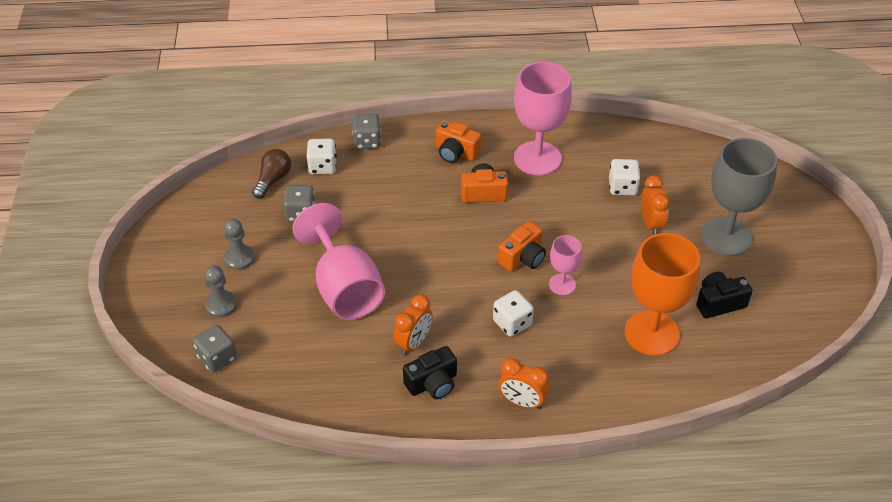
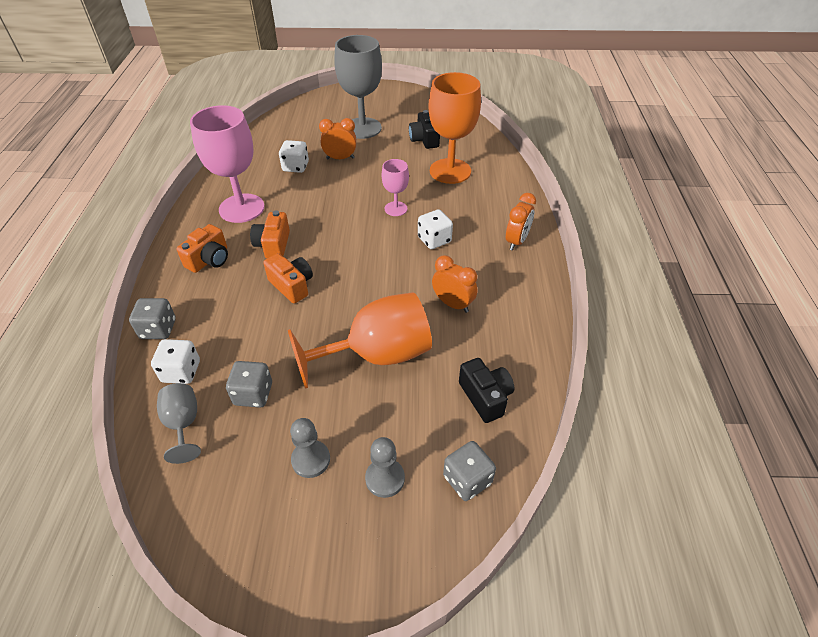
camera: 85 degrees left, 0 degrees up
brown light bulb [252,149,291,199] -> grey goblet [157,383,201,464]
pink goblet [292,203,385,320] -> orange goblet [288,292,432,389]
black camera [403,346,457,399] -> black camera moved to [459,358,514,423]
orange camera [498,221,546,271] -> orange camera moved to [263,253,313,304]

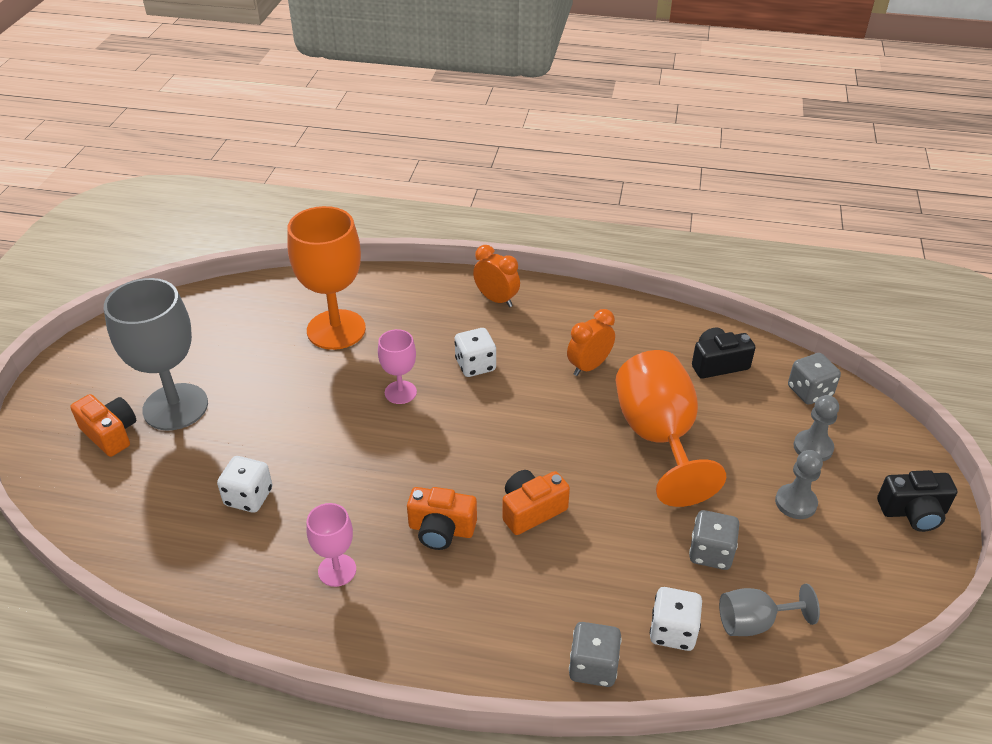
camera: 80 degrees left, 5 degrees down
orange camera [176,224,228,273] -> orange camera moved to [70,394,136,457]
pink goblet [190,105,265,223] -> pink goblet [306,503,356,587], size x0.51
orange clock [319,118,356,159] -> none
black camera [409,110,440,149] -> black camera moved to [877,470,957,532]

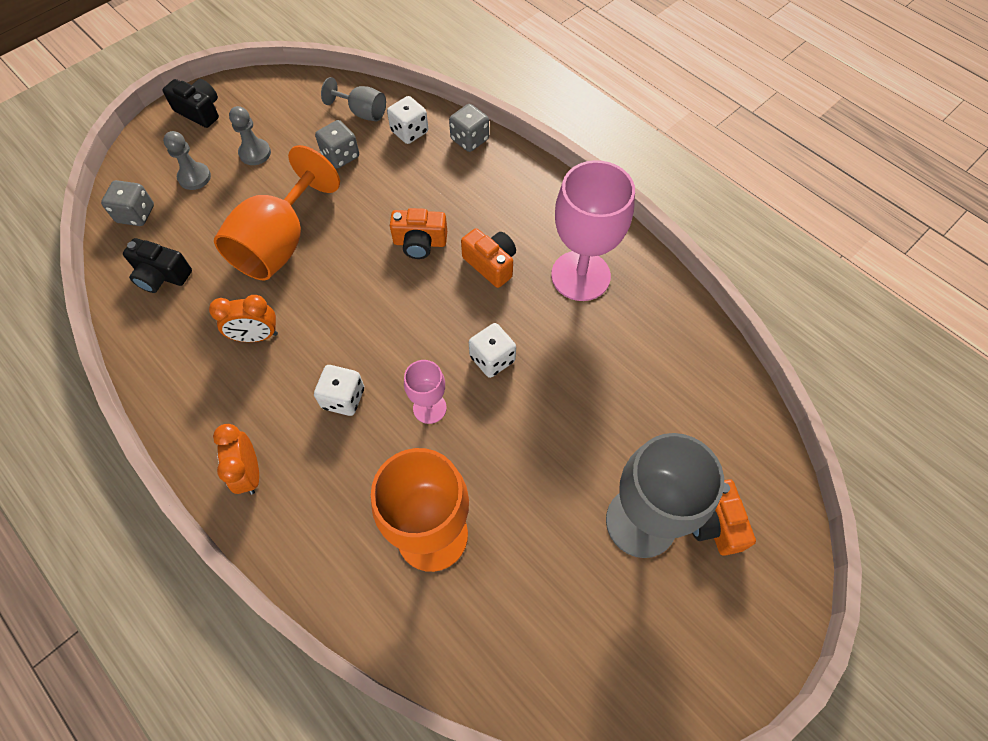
camera: 145 degrees left, 20 degrees up
white dice [217,456,273,513] -> white dice moved to [469,323,516,378]
pink goblet [306,503,356,587] -> pink goblet [551,160,635,301], size x1.95

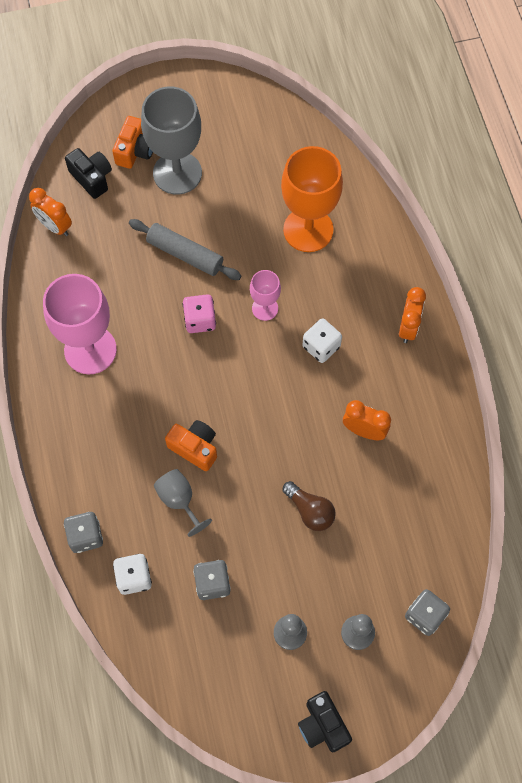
camera: 150 degrees left, 5 degrees up
black camera [123,238,192,293] -> black camera moved to [65,148,112,199]
orange goblet [214,145,340,280] -> brown light bulb [282,481,336,531]
grey goblet [321,77,386,121] -> grey goblet moved to [154,469,212,537]
orange camera [461,228,516,288] -> none
white dice [469,323,516,378] -> pink dice [183,294,216,333]
none -> orange clock [29,188,72,236]
none -> grey rolling pin [129,219,241,280]

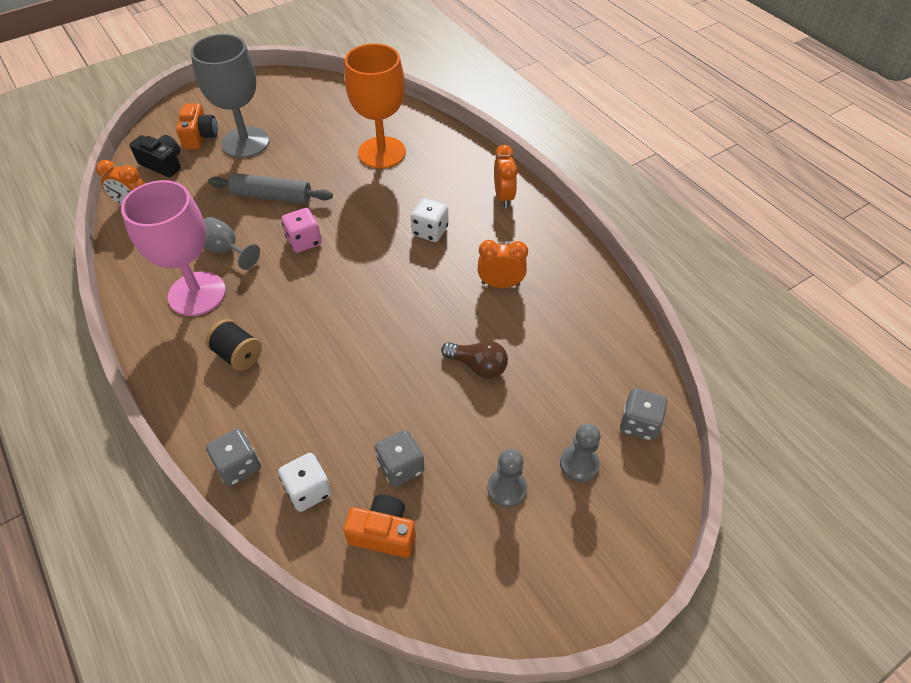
camera: 20 degrees left, 15 degrees down
grey goblet [154,469,212,537] -> grey goblet moved to [203,217,260,270]
orange camera [165,420,217,471] -> orange camera moved to [343,495,416,558]
pink goblet [250,270,281,321] -> none
black camera [298,691,352,752] -> none
none -> black spool [206,319,262,371]

